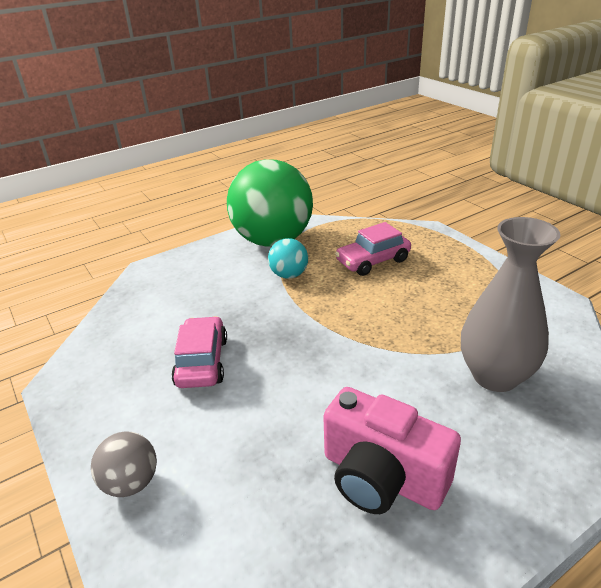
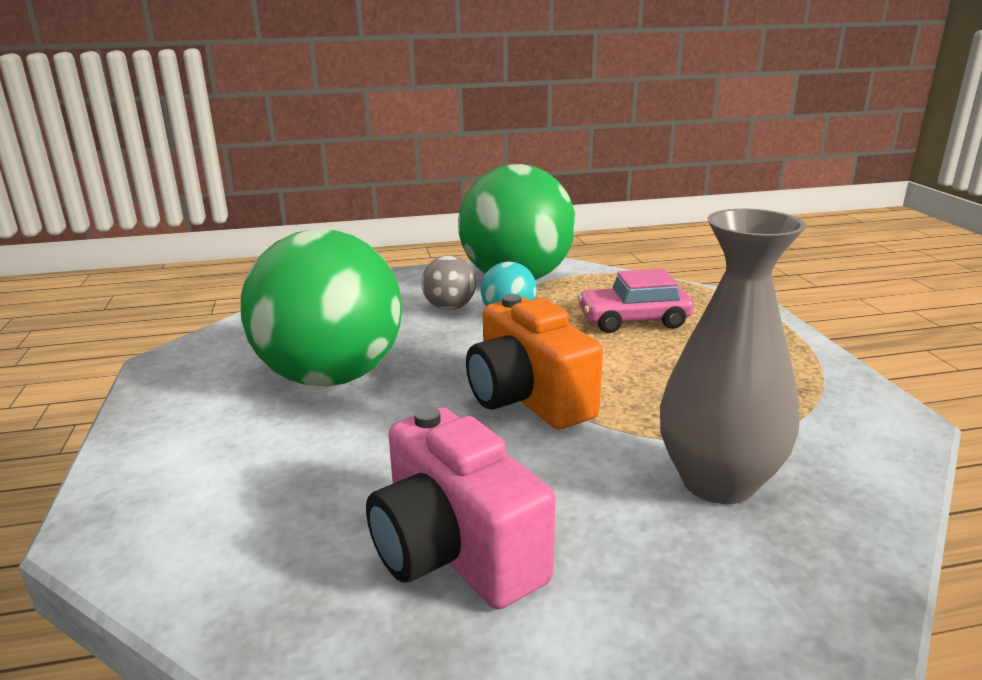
camera: 20 degrees right, 10 degrees down
grey ball [91,431,157,497] -> grey ball moved to [421,255,476,310]
pink car [171,316,227,388] -> green ball [241,229,402,386]
none -> orange camera [466,294,603,429]

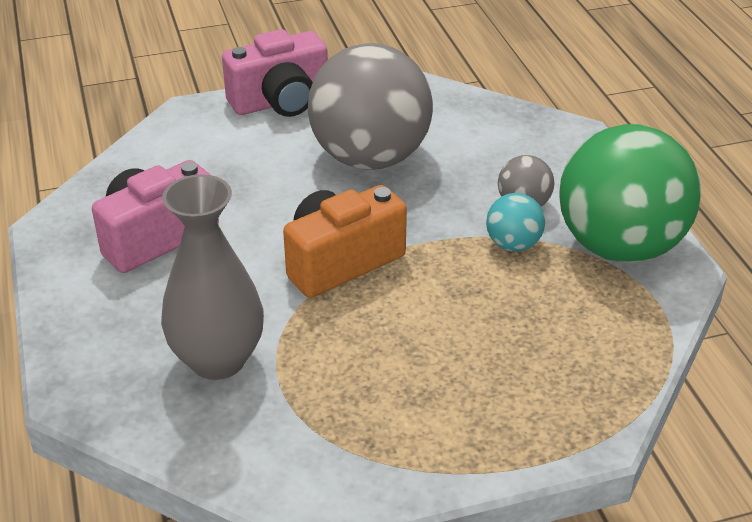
camera: 85 degrees right, 15 degrees up
green ball [241,229,402,386] -> grey ball [308,43,433,170]
pink car [577,269,694,333] -> none
none -> pink camera [222,29,328,117]

